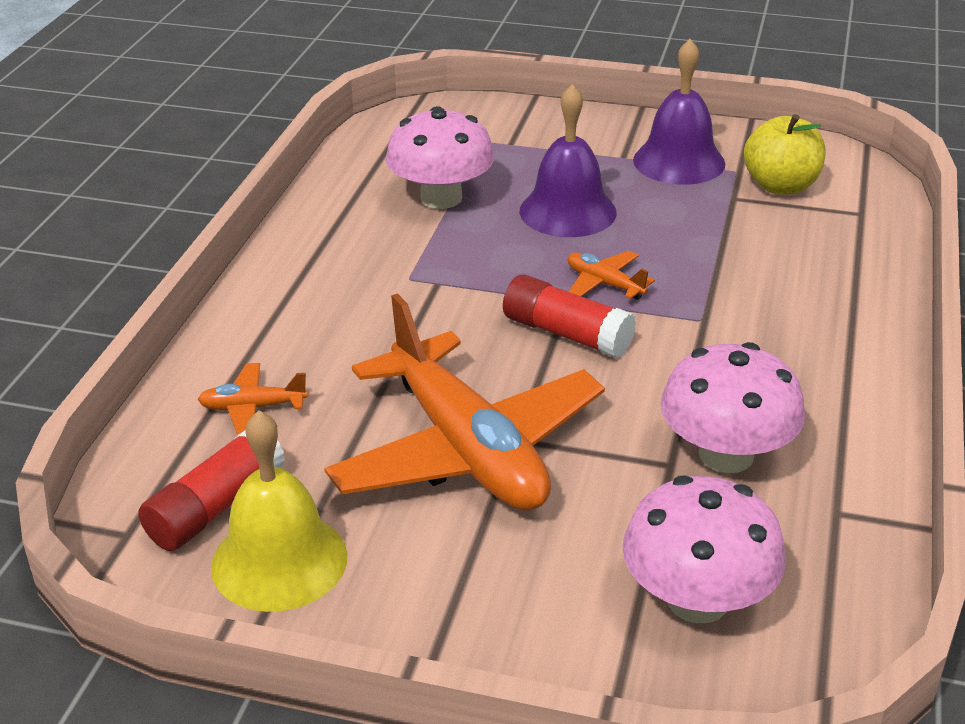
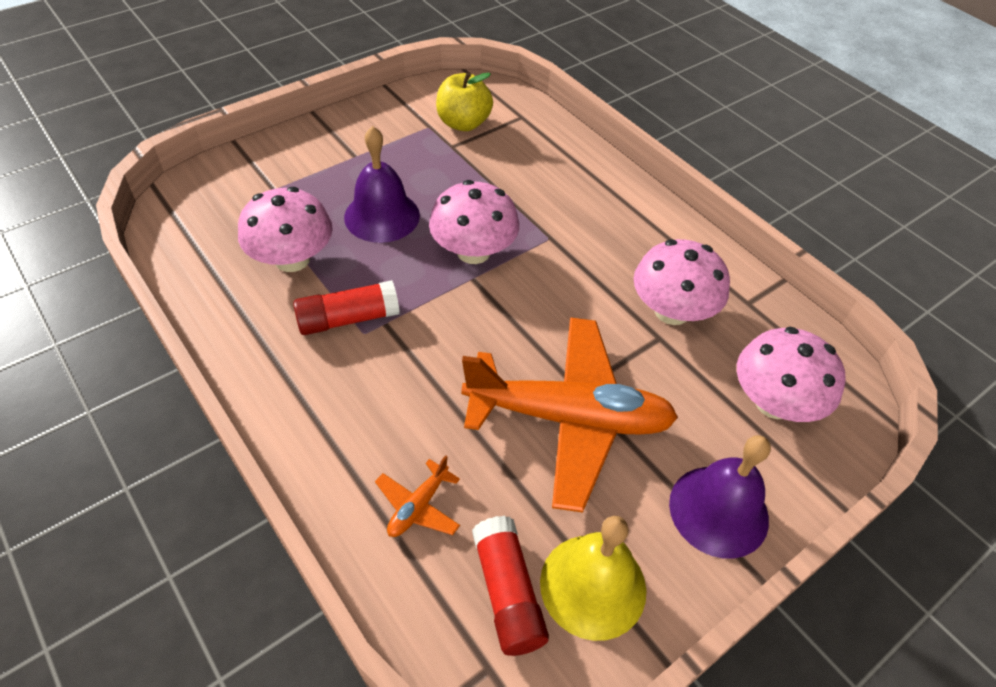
camera: 55 degrees left, 15 degrees up
red glue stick [503,274,636,358] -> red glue stick moved to [293,280,400,335]
orange plane [568,251,655,300] -> pink mushroom [429,180,519,264]
purple bell [633,39,725,185] -> purple bell moved to [669,435,771,559]

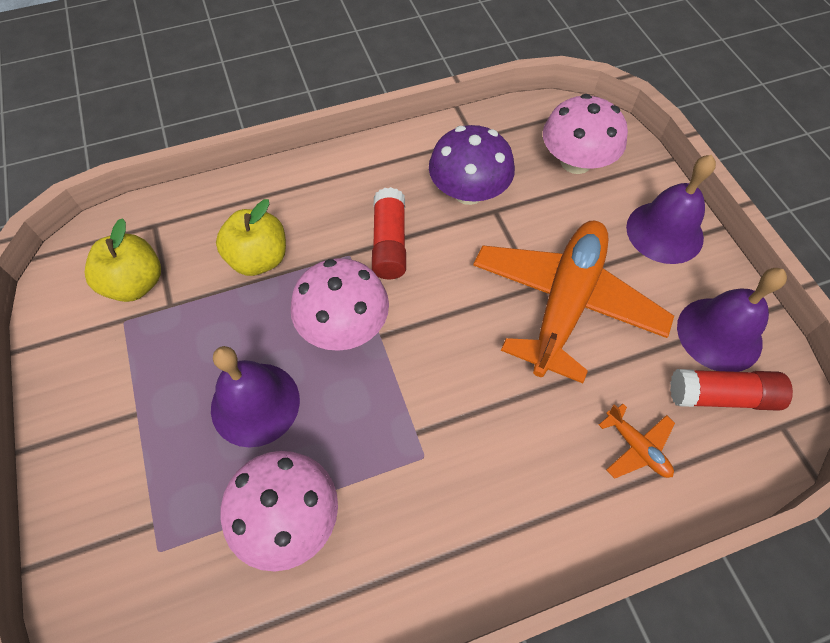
camera: 70 degrees left, 10 degrees up
red glue stick [293,280,400,335] -> red glue stick moved to [372,187,406,279]
yellow bell [540,516,646,641] -> purple bell [677,268,787,372]
pink mushroom [634,239,730,325] -> purple mushroom [429,125,515,205]
none -> yellow apple [216,199,286,276]

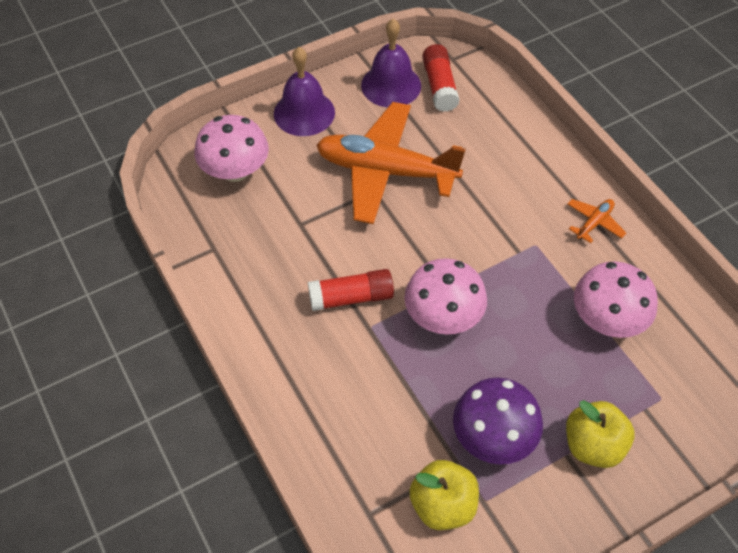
camera: 100 degrees left, 5 degrees down
purple bell [211,346,300,448] -> none
yellow apple [216,199,286,276] -> yellow apple moved to [566,400,635,468]
purple mushroom [429,125,515,205] -> purple mushroom moved to [453,378,543,464]
orange plane [599,404,675,479] -> orange plane moved to [567,199,626,243]

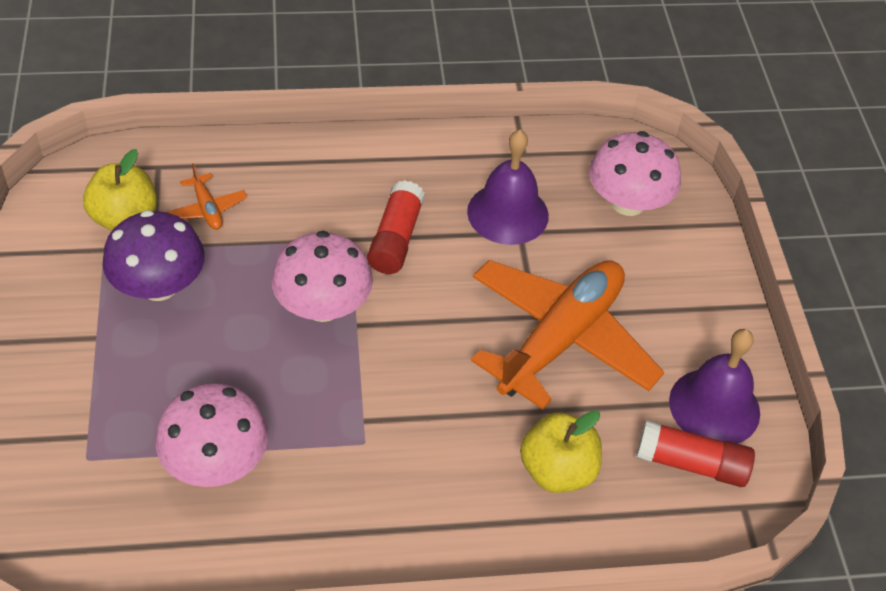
camera: 110 degrees right, 5 degrees down
purple bell [274,47,335,136] -> purple bell moved to [467,130,549,245]
yellow apple [566,400,635,468] -> yellow apple moved to [520,411,602,493]
orange plane [567,199,626,243] -> orange plane moved to [167,163,247,230]

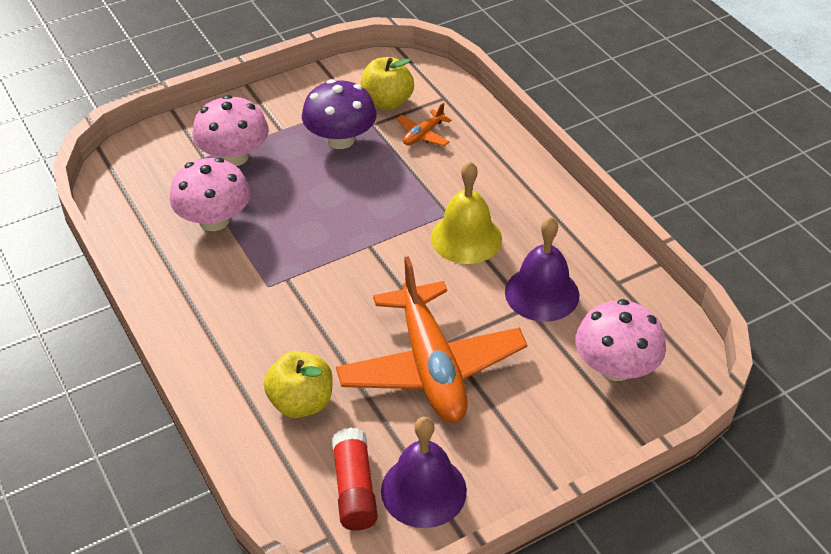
camera: 70 degrees right, 5 degrees down
pink mushroom [272,231,373,322] -> pink mushroom moved to [192,95,269,166]
red glue stick [367,180,425,274] -> yellow bell [431,162,502,264]
orange plane [471,260,664,409] -> orange plane turned 60 degrees clockwise [336,256,527,423]

